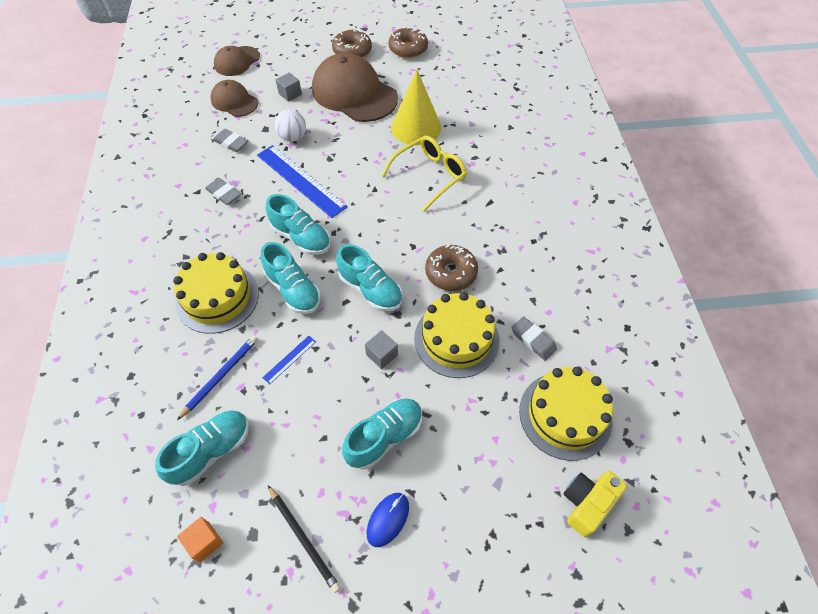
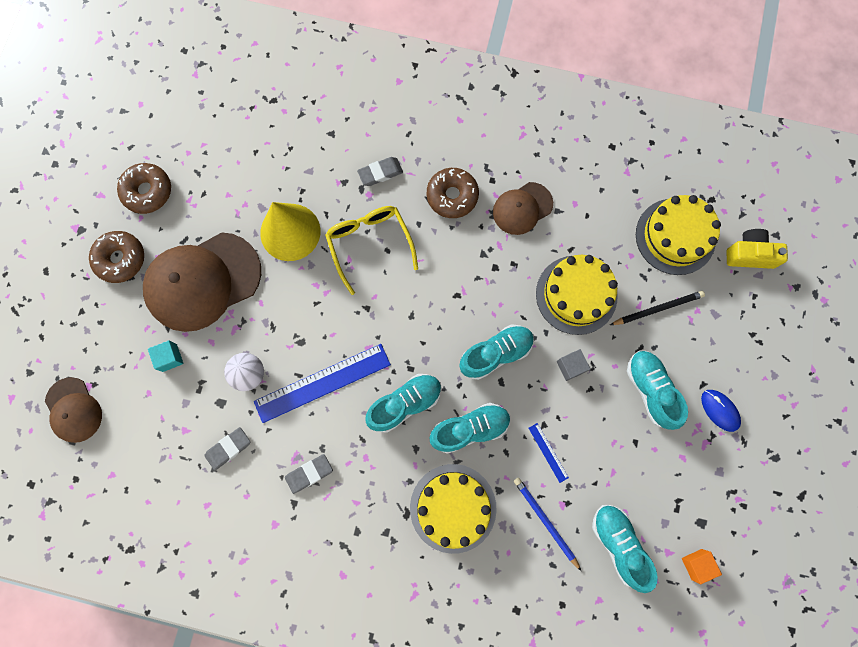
camera: 70 degrees left, 20 degrees up
brown cap [211,80,258,117] -> brown cap moved to [493,182,553,235]
black pencil [268,485,341,593] -> black pencil moved to [610,291,705,325]
grey cube [276,72,302,102] -> turquoise cube [148,340,184,372]
brown donut [425,245,478,291] -> brown donut moved to [427,168,479,218]
grey eraser [511,316,557,361] -> grey eraser moved to [357,157,403,186]
yellow camera [563,471,627,537] -> yellow camera turned 120 degrees clockwise [726,229,788,269]

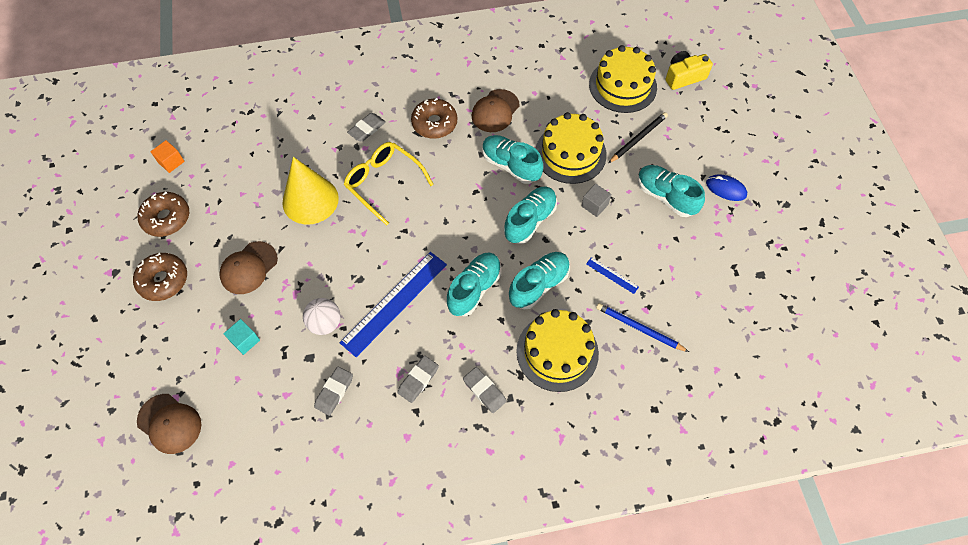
camera: 25 degrees left, 15 degrees down
brown cap [143,232,261,332] -> brown cap [219,241,278,294], size x0.54
turquoise shoe [592,505,658,593] -> turquoise shoe moved to [482,135,543,184]
orange cube [682,549,722,584] -> orange cube moved to [150,140,185,173]
none -> grey eraser [463,367,506,413]

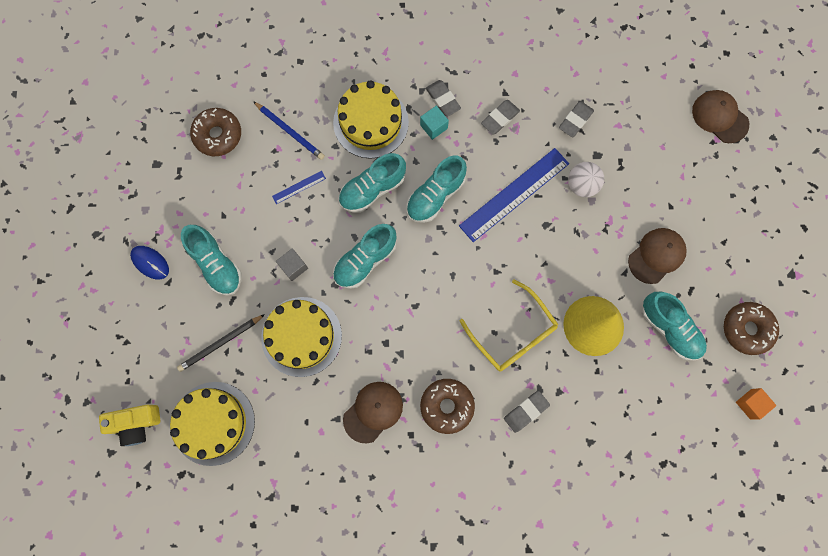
camera: 170 degrees left, 15 degrees up
brown donut [133,253,187,301] -> brown donut moved to [190,108,241,156]
turquoise cube [223,319,260,355] -> turquoise cube moved to [420,106,449,140]
turquoise shoe [482,135,543,184] -> turquoise shoe moved to [642,292,707,361]
blue ruler [586,257,639,294] -> blue ruler turned 75 degrees counterclockwise [272,171,326,204]

